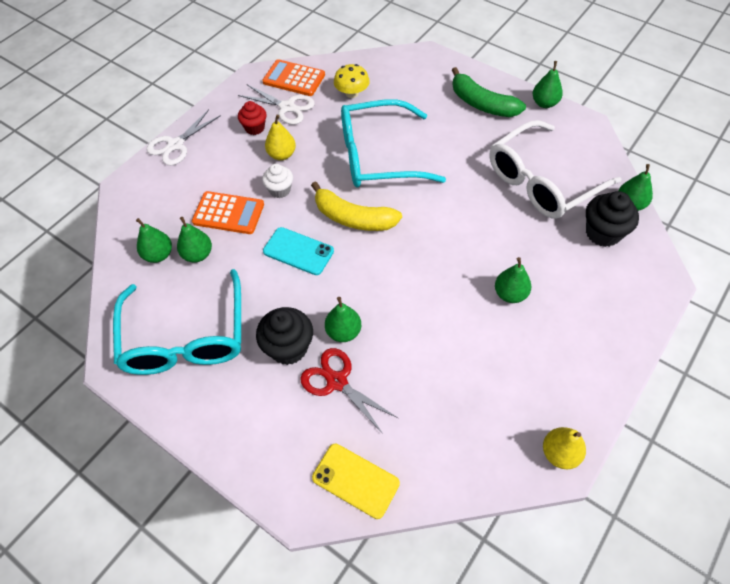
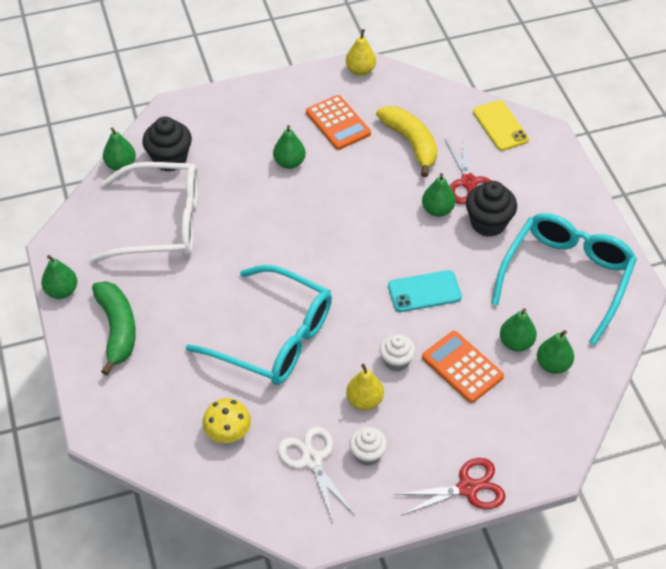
camera: 145 degrees left, 5 degrees down
white scissors [146,109,221,166] -> red scissors [394,458,506,516]
red cupcake [238,101,267,135] -> white cupcake [349,427,387,466]
orange calculator [262,59,325,96] -> orange calculator moved to [306,95,371,150]
turquoise phone [263,227,334,275] -> turquoise phone turned 75 degrees counterclockwise [388,270,462,312]
yellow banana [311,181,402,231] -> yellow banana moved to [376,106,437,177]

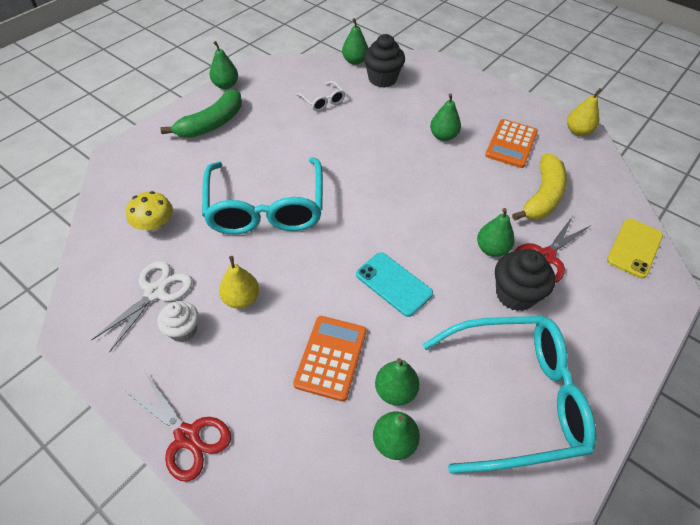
camera: 55 degrees right, 0 degrees up
white glasses [90,162,198,263] -> white glasses [296,81,345,111], size x0.42
white cupcake [380,334,415,371] -> none

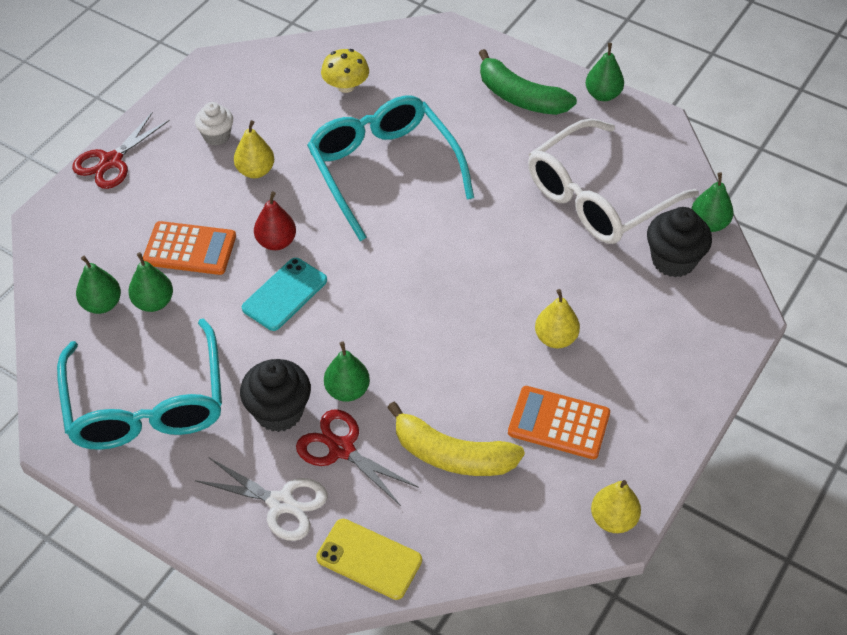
camera: 85 degrees right, 0 degrees up
white scissors [91,261,192,353] -> white scissors moved to [195,458,327,541]
turquoise glasses [202,157,323,235] -> turquoise glasses turned 75 degrees clockwise [307,96,474,241]
white glasses [296,81,345,111] -> white glasses [528,118,699,244], size x2.38
green pear [430,93,461,141] -> yellow pear [535,289,580,348]
none -> red pear [254,192,296,250]

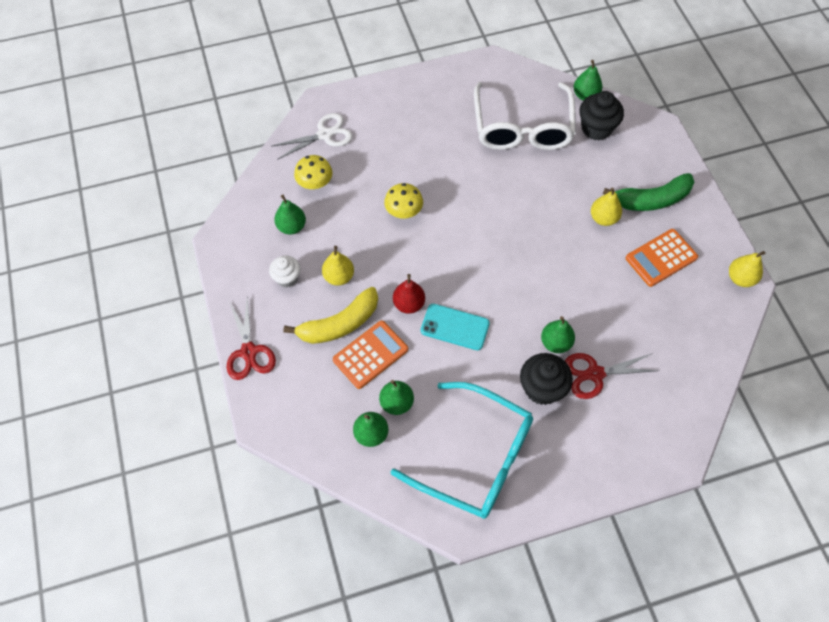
camera: 50 degrees left, 10 degrees up
white scissors [195,458,327,541] -> white scissors moved to [272,113,353,160]
turquoise phone [242,258,327,331] -> turquoise phone turned 60 degrees counterclockwise [421,304,490,350]
turquoise glasses [307,96,474,241] -> yellow mushroom [384,183,423,218]
yellow phone [316,519,422,600] -> none
yellow banana [387,402,525,476] -> yellow banana moved to [283,287,378,344]
green banana [479,49,577,115] -> green banana moved to [603,173,694,211]
green pear [585,43,624,101] -> green pear moved to [274,195,306,234]

